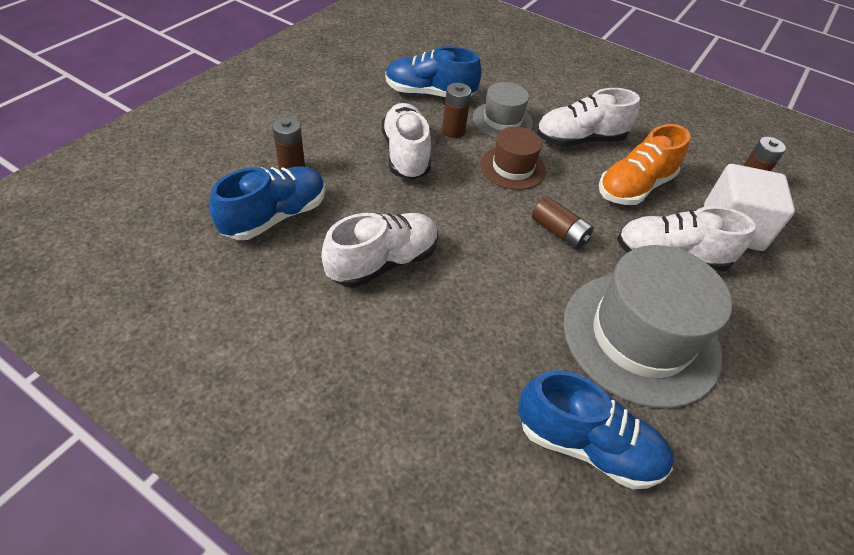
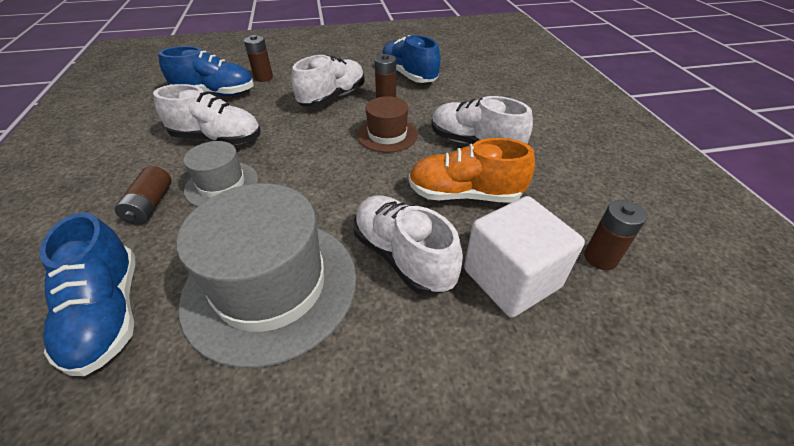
camera: 50 degrees right, 5 degrees down
grey hat [473,82,533,138] -> grey hat moved to [183,141,258,207]
brown battery [532,197,594,249] -> brown battery moved to [115,166,172,225]

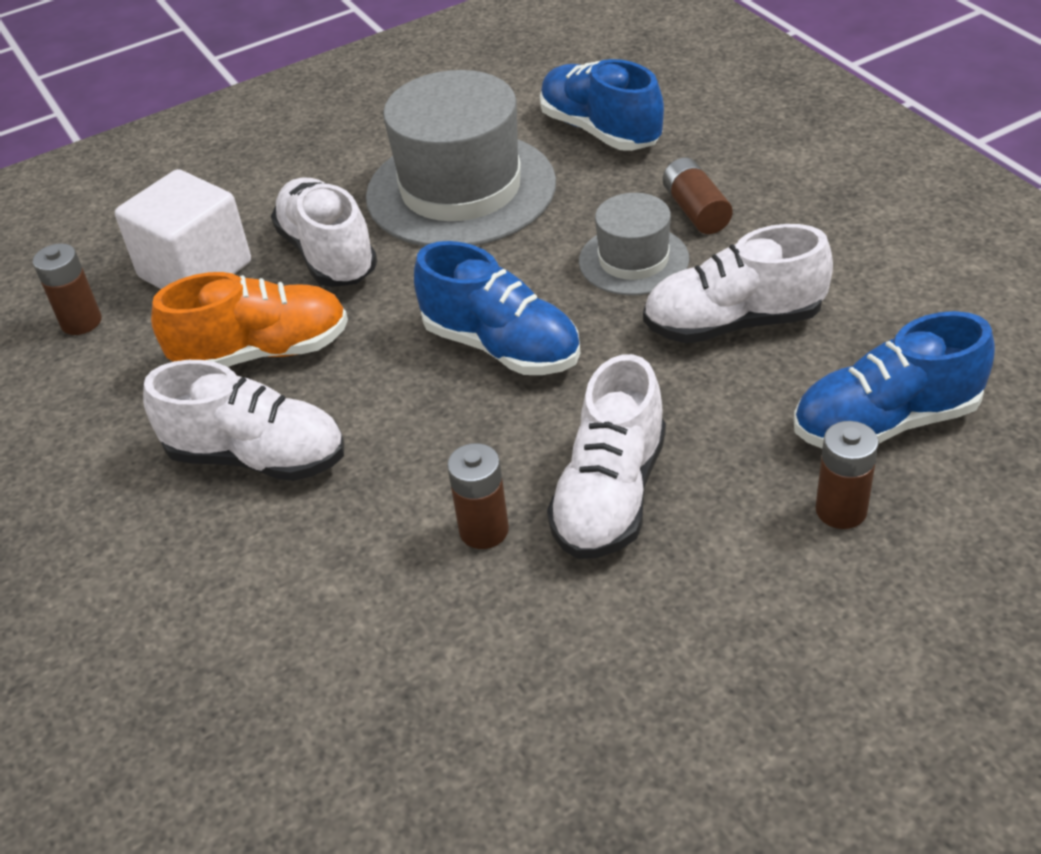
camera: 165 degrees right, 0 degrees up
white shoe [354,196,463,296] -> white shoe turned 150 degrees counterclockwise [271,178,378,287]
brown hat [357,96,418,153] -> none
blue shoe [381,35,441,83] -> blue shoe moved to [414,241,580,375]

